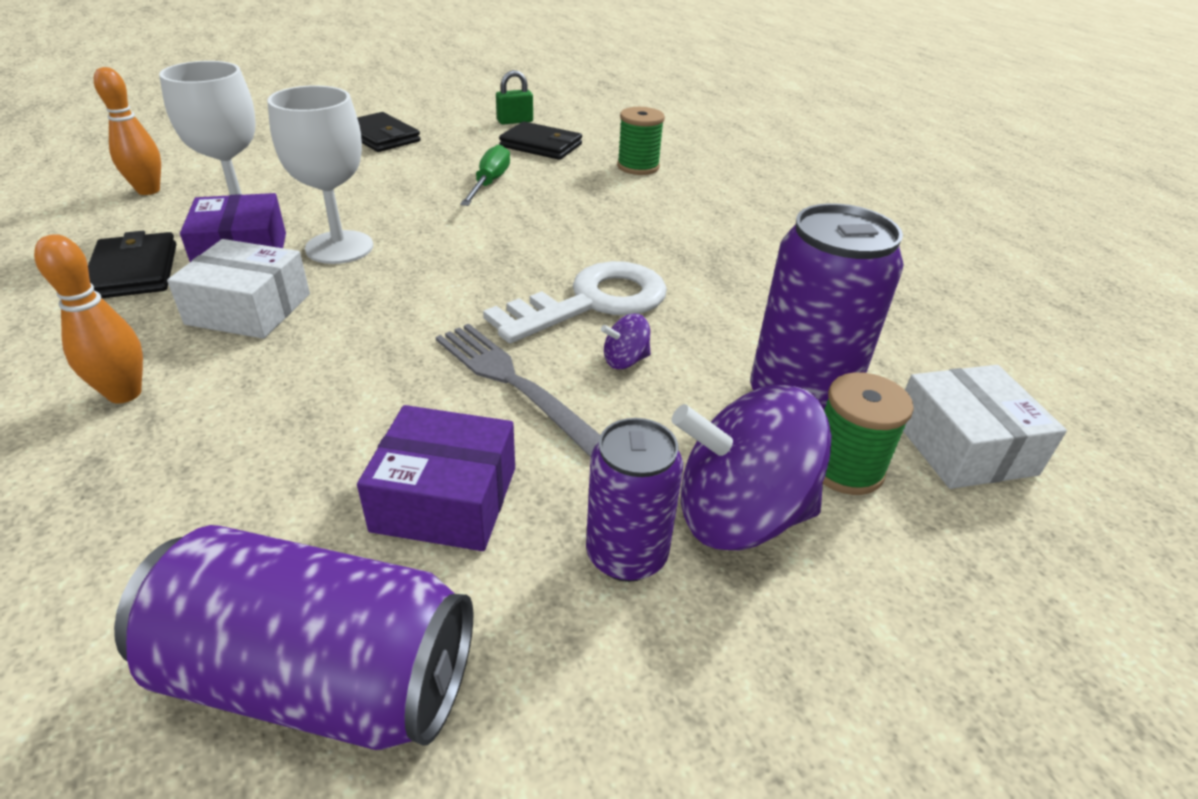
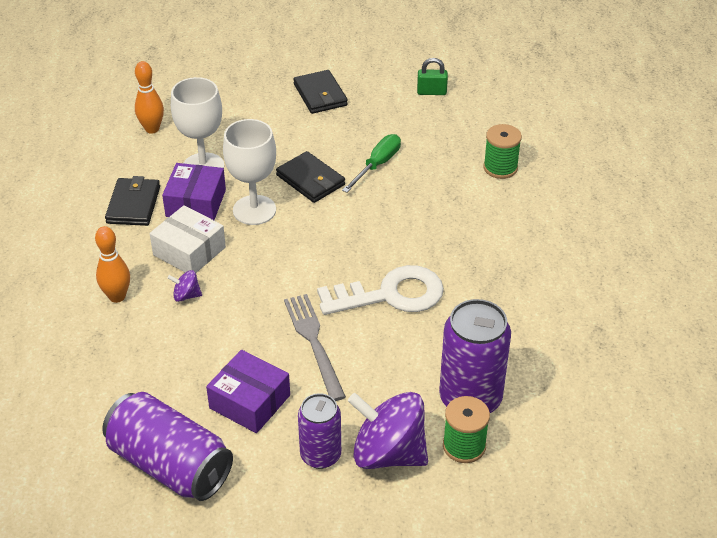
camera: 25 degrees right, 5 degrees up
black wallet [499,121,582,160] -> black wallet moved to [276,151,345,203]
purple spinning top [601,314,651,369] -> purple spinning top moved to [168,270,202,302]
white box [903,365,1067,489] -> none

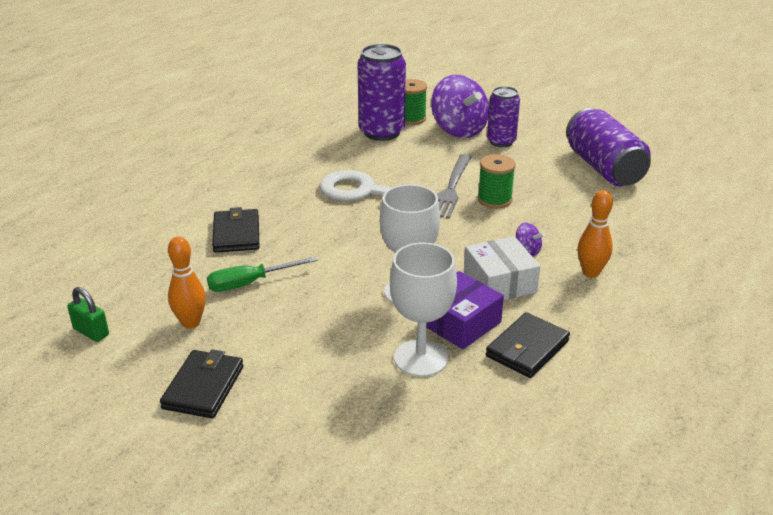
camera: 145 degrees left, 10 degrees down
orange bowling pin [135,61,164,134] -> orange bowling pin moved to [168,236,206,329]
purple box [206,350,290,433] -> none
black wallet [276,151,345,203] -> black wallet moved to [212,207,259,253]
green spool [483,124,522,179] -> green spool moved to [478,154,516,209]

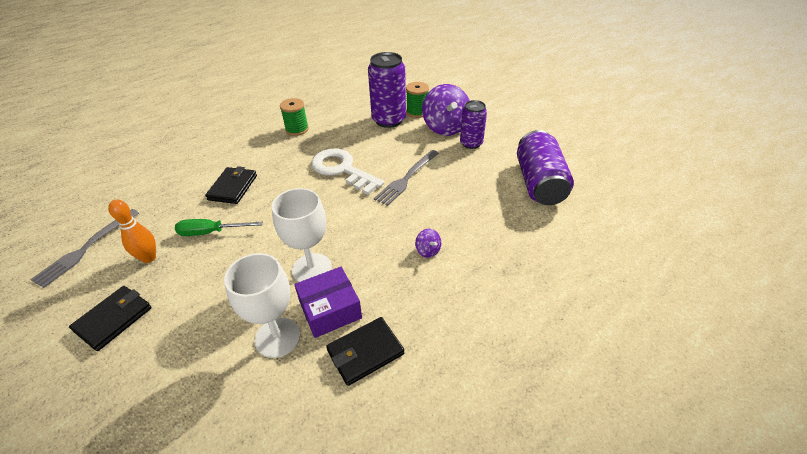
camera: 20 degrees right, 10 degrees up
green padlock [67,287,109,342] -> grey fork [30,209,139,288]
white box [464,236,540,300] -> none
green spool [478,154,516,209] -> green spool moved to [280,98,309,136]
orange bowling pin [578,190,613,278] -> none

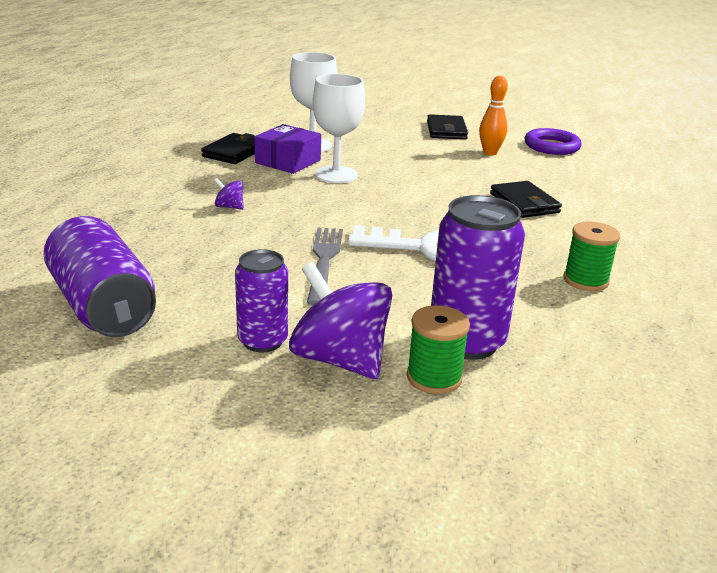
camera: 145 degrees right, 15 degrees down
grey fork [30,209,139,288] -> purple ring [524,128,582,155]
green screwdriver [175,219,263,236] -> none

